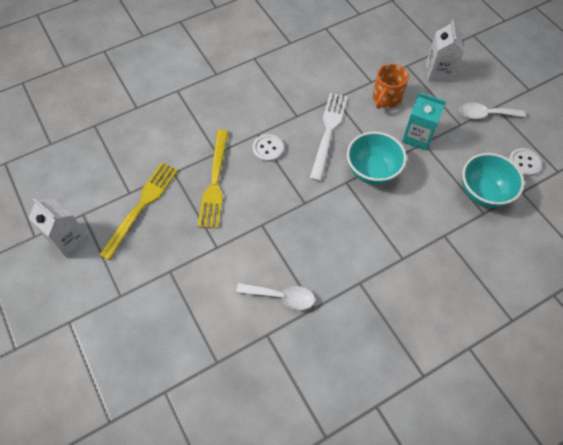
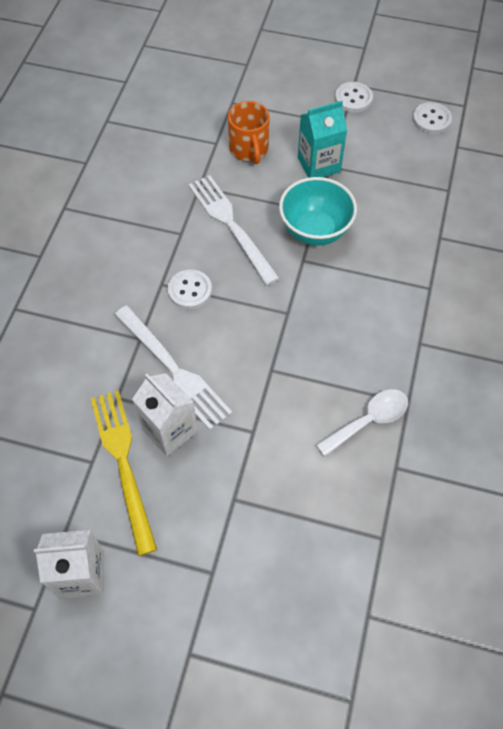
camera: 45 degrees left, 0 degrees up
yellow fork [197,130,229,229] -> white fork [114,305,232,430]
white carton [426,20,464,82] -> white carton moved to [132,373,198,456]
white spoon [459,102,526,119] -> white button [335,82,373,112]
turquoise bowl [462,153,524,208] -> none

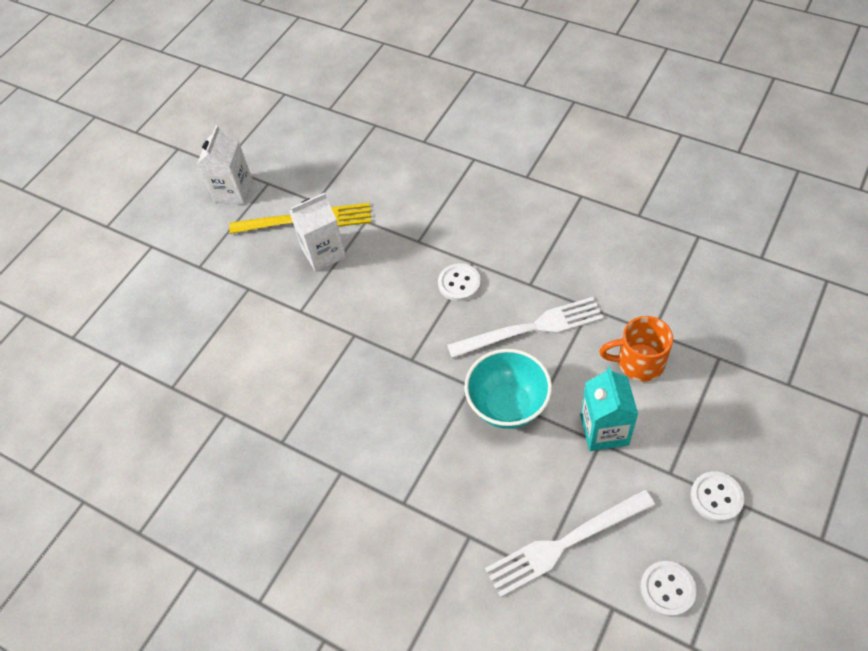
camera: 110 degrees right, 5 degrees down
white fork [114,305,232,430] -> white fork moved to [485,489,655,597]
white spoon [316,389,408,457] -> none

